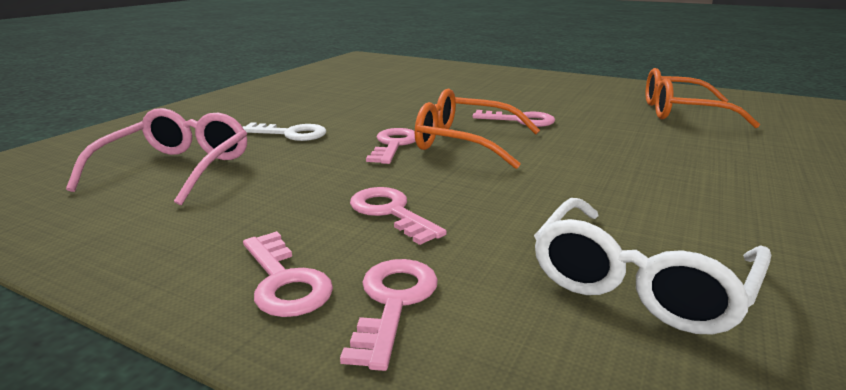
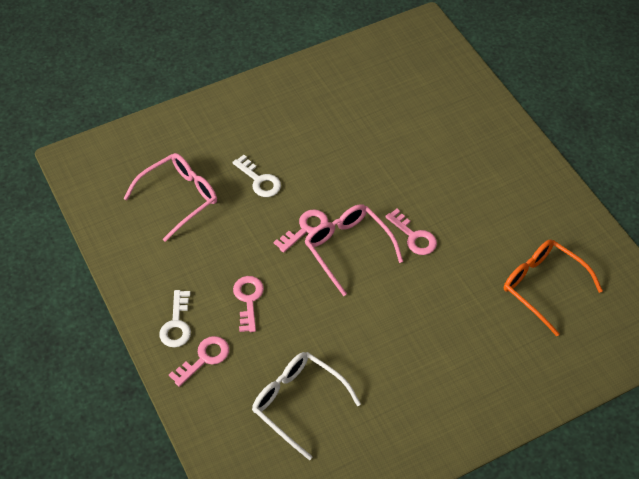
camera: 35 degrees right, 30 degrees up
pink key [243,231,333,317] -> white key [159,290,191,347]
orange glasses [415,89,540,169] -> pink glasses [304,204,403,296]
white glasses [534,198,771,335] -> white glasses turned 60 degrees clockwise [252,352,361,460]

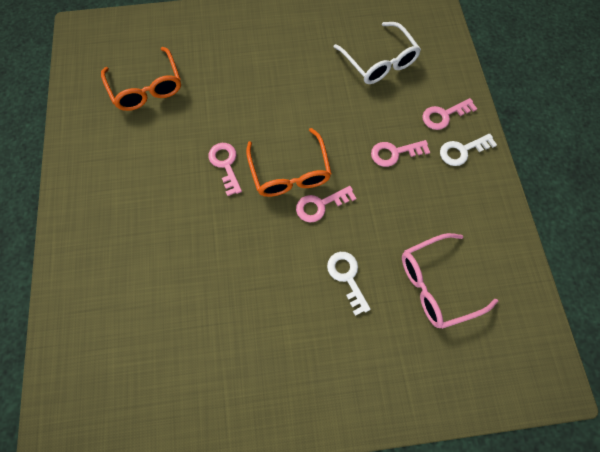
camera: 160 degrees left, 15 degrees up
white key [159,290,191,347] -> white key turned 135 degrees counterclockwise [440,134,497,166]
pink key [233,276,264,332] -> pink key turned 60 degrees clockwise [371,140,430,167]
pink glasses [304,204,403,296] -> orange glasses [246,128,332,197]

